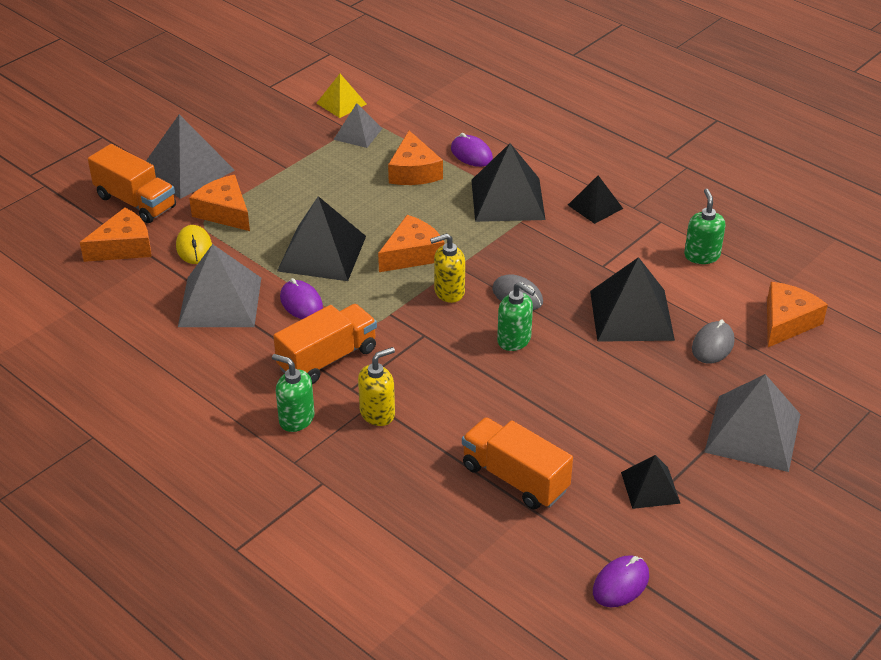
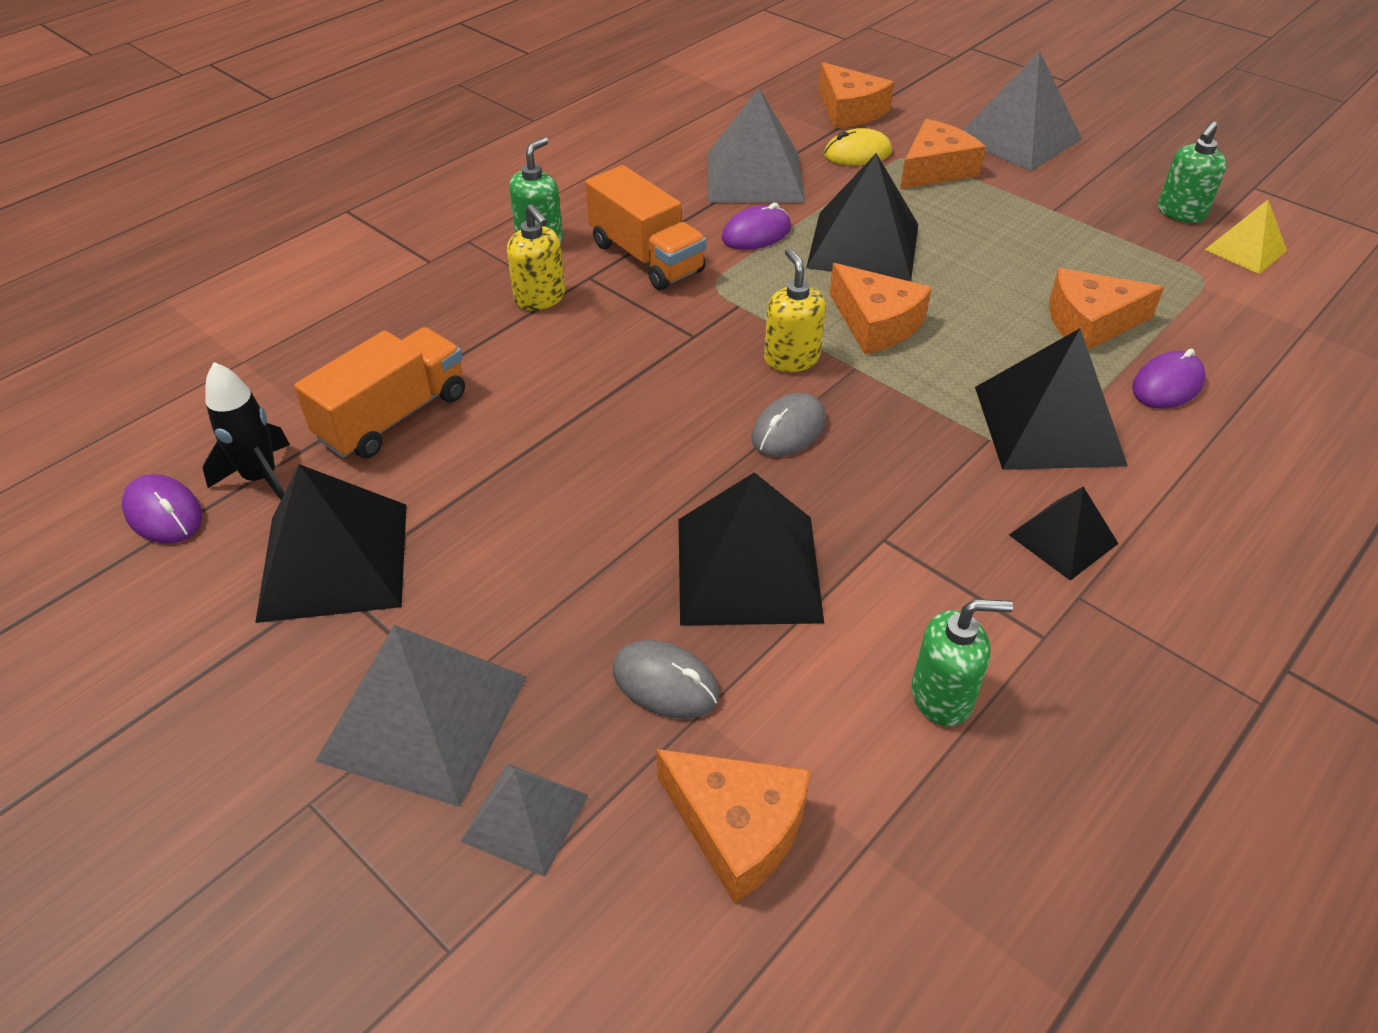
camera: 90 degrees right, 5 degrees up
orange truck [88,144,176,223] -> none
grey pyramid [333,103,383,148] -> grey pyramid moved to [460,763,588,877]
green soap dispenser [497,282,535,351] -> green soap dispenser moved to [1158,121,1227,223]
black pyramid [621,455,681,509] -> black pyramid [255,464,407,623], size x1.76
none -> black rocket [203,362,290,500]

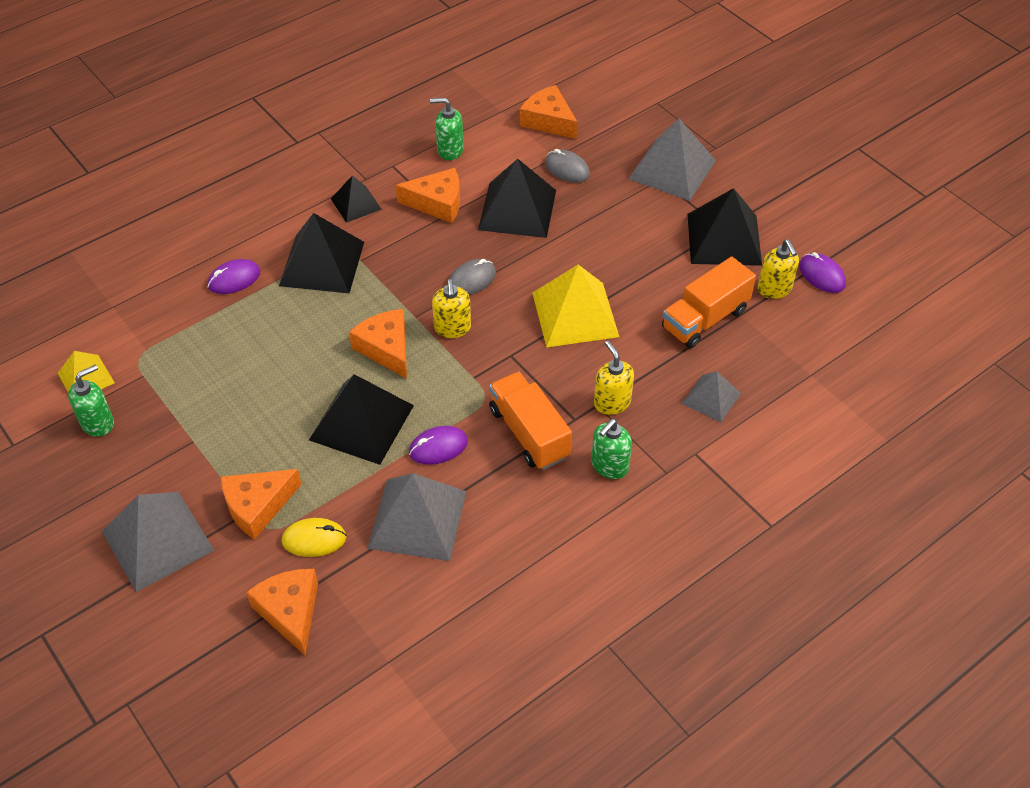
camera: 170 degrees left, 5 degrees up
black rocket [203,362,290,500] -> yellow soap dispenser [758,240,799,299]
grey pyramid [460,763,588,877] -> grey pyramid moved to [682,371,741,422]
orange cheese [1049,268,1164,350] -> orange cheese moved to [396,168,460,223]
none -> yellow pyramid [532,264,619,347]

